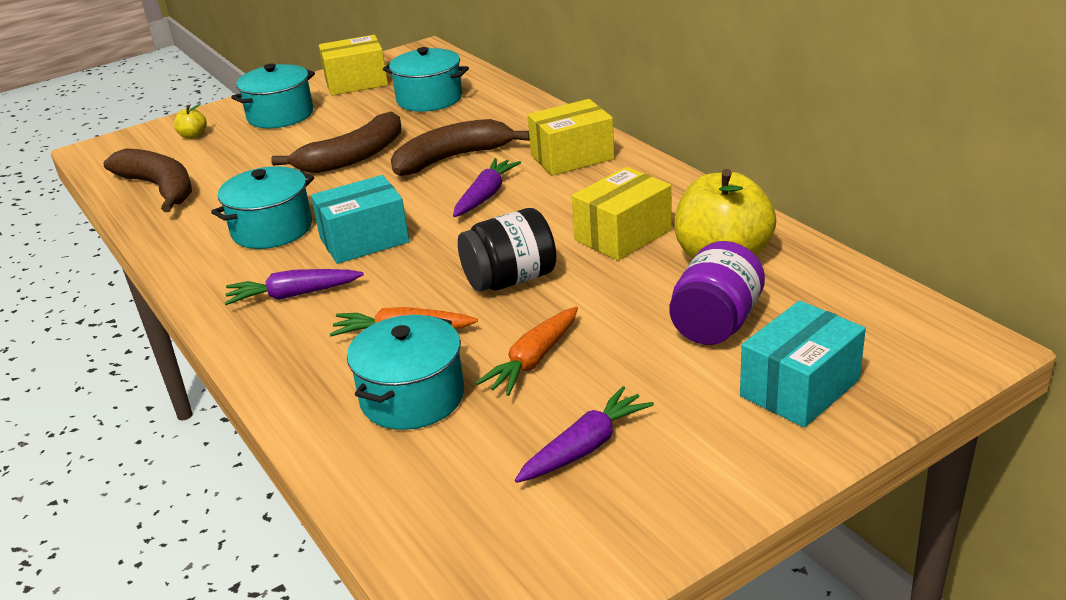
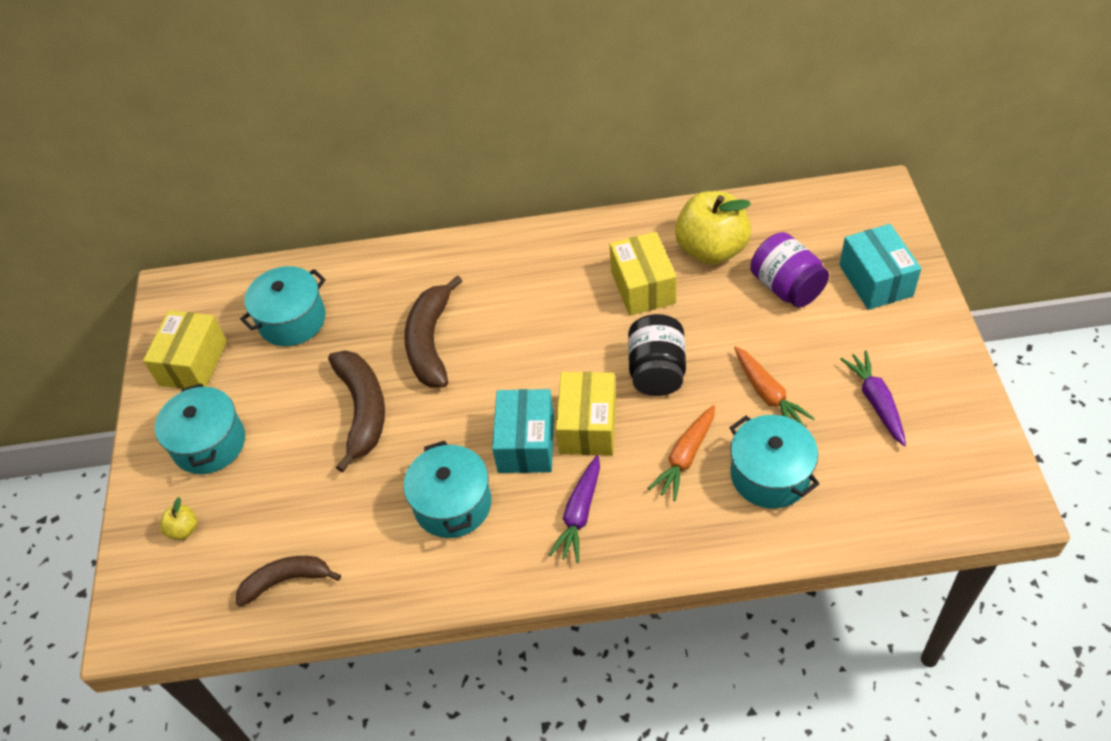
camera: 60 degrees left, 20 degrees up
brown banana [103,148,192,212] -> brown banana [236,556,341,607], size x0.66
purple carrot [453,158,521,217] -> none
yellow box [528,99,614,176] -> yellow box moved to [556,372,616,455]

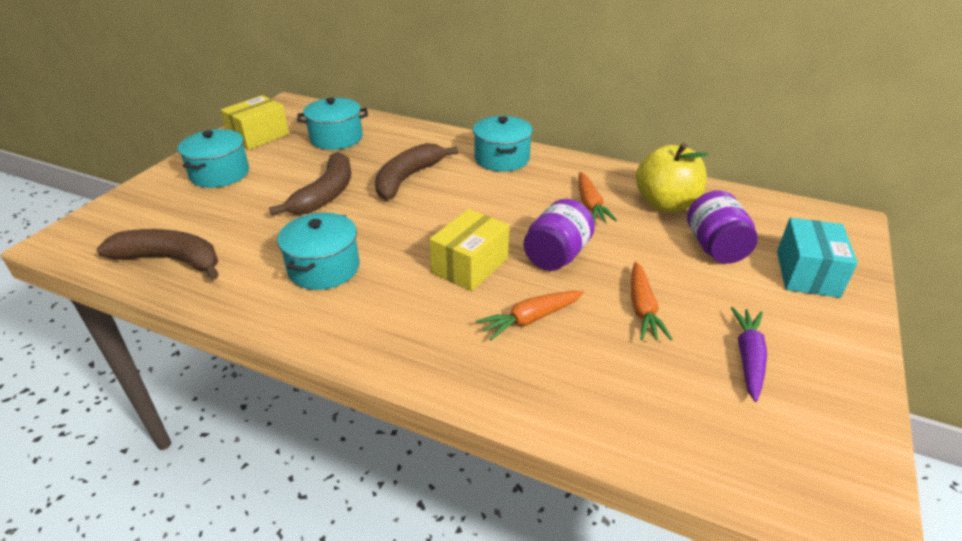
camera: 25 degrees right, 15 degrees down
yellow apple [160,497,198,540] -> none
brown banana [236,556,341,607] -> brown banana [96,229,219,280], size x1.52
turquoise box [492,389,554,473] -> none
purple carrot [549,455,600,563] -> none
yellow box [610,232,677,316] -> orange carrot [578,172,617,223]
black jar [628,314,686,396] -> purple jar [524,199,595,271]
turquoise pot [729,415,819,509] -> turquoise pot moved to [473,116,533,171]

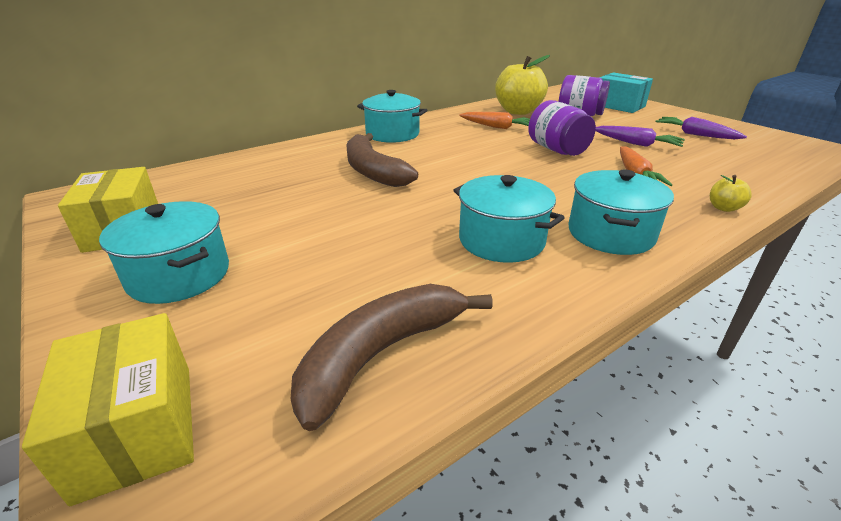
camera: 60 degrees left, 5 degrees down
brown banana [269,152,351,215] -> none
turquoise pot [297,98,368,150] -> turquoise pot moved to [568,170,674,255]
yellow box [429,209,509,291] -> yellow box moved to [22,313,194,506]
orange carrot [631,262,672,340] -> purple carrot [596,126,685,147]
none -> yellow apple [710,175,752,212]

